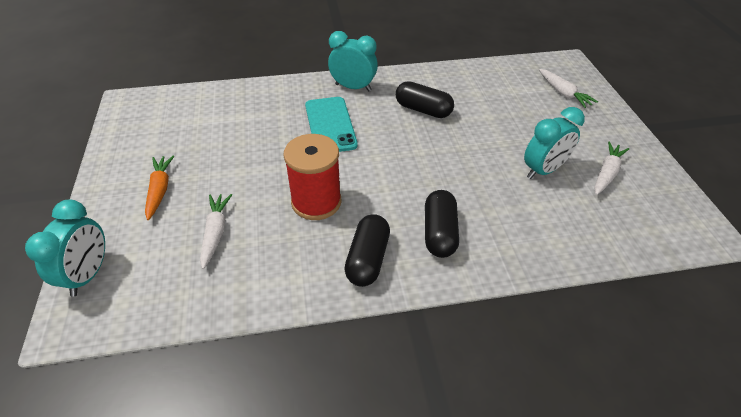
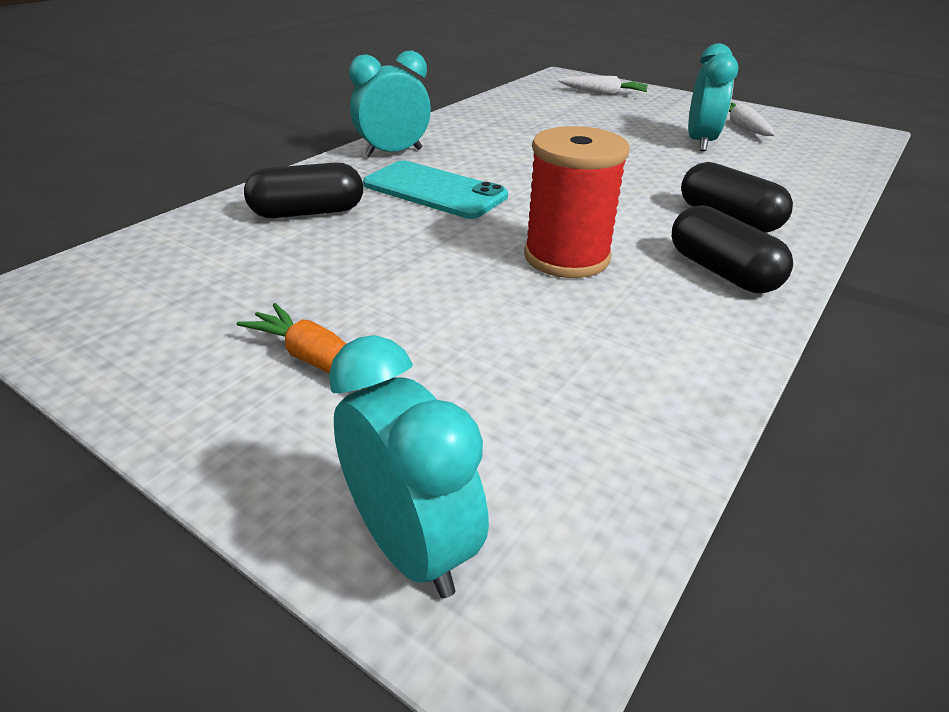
camera: 45 degrees left, 10 degrees down
white carrot [200,194,232,269] -> none
black capsule [396,81,454,118] -> black capsule moved to [244,162,363,218]

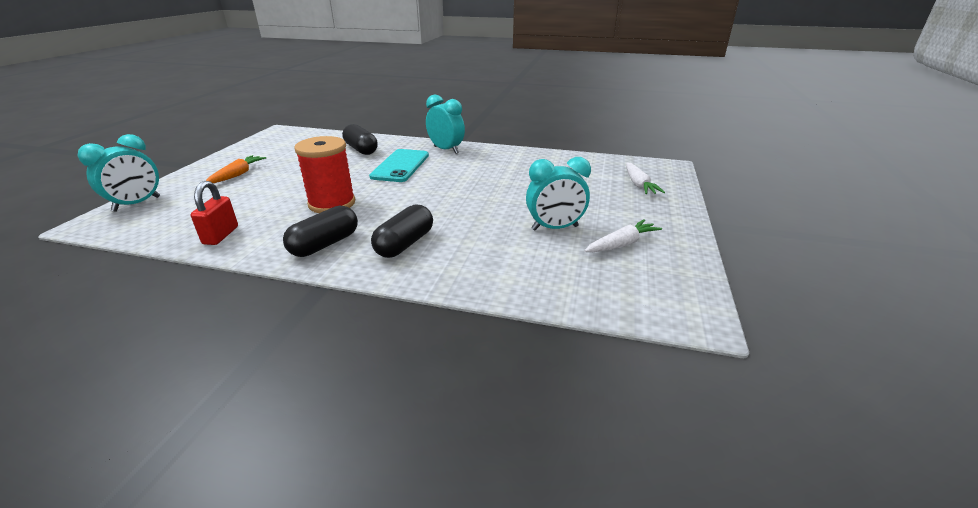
camera: 70 degrees right, 5 degrees down
none -> red padlock [191,181,238,245]

